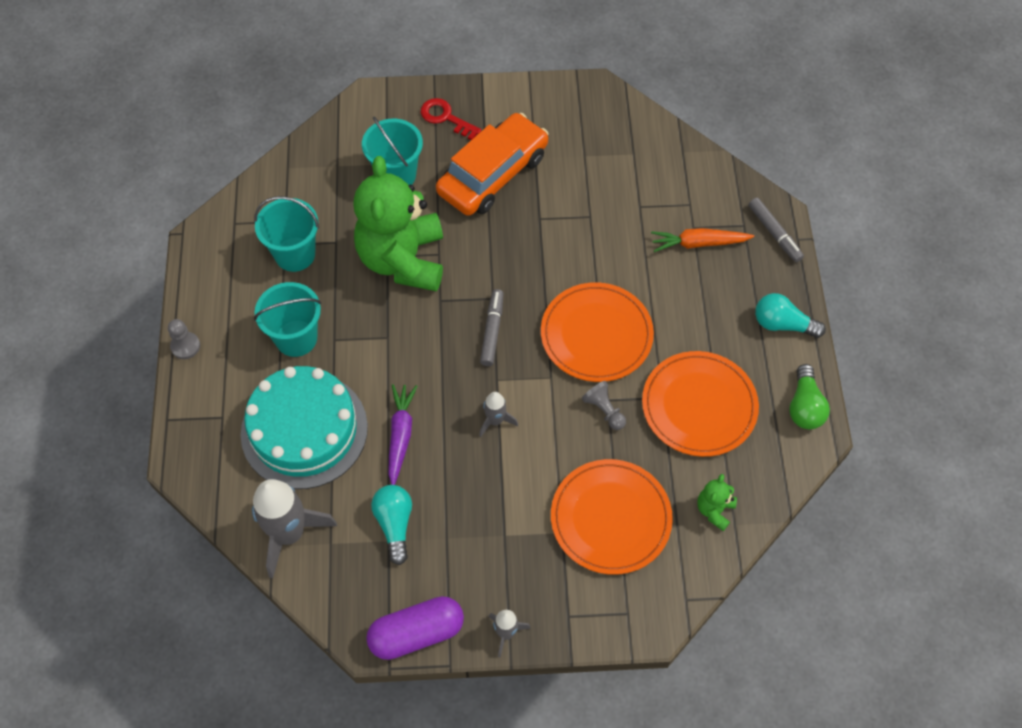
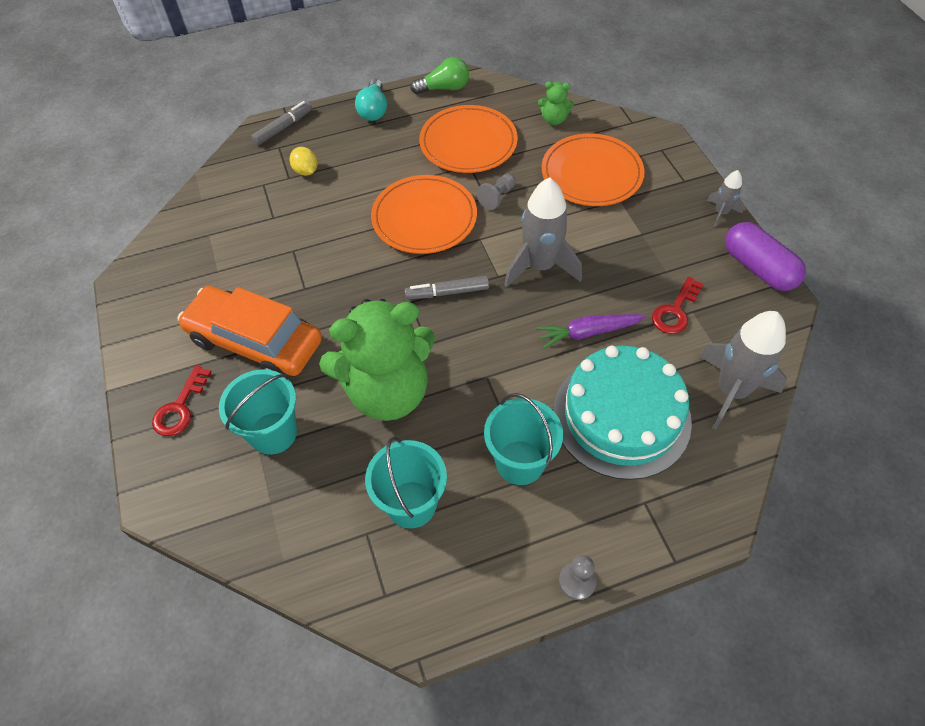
camera: 105 degrees left, 5 degrees down
turquoise light bulb [371,485,412,565] -> red key [652,277,704,334]
grey rocket [479,392,518,437] -> grey rocket [504,177,582,288], size x2.00
orange carrot [651,228,754,252] -> yellow lemon [290,147,318,176]

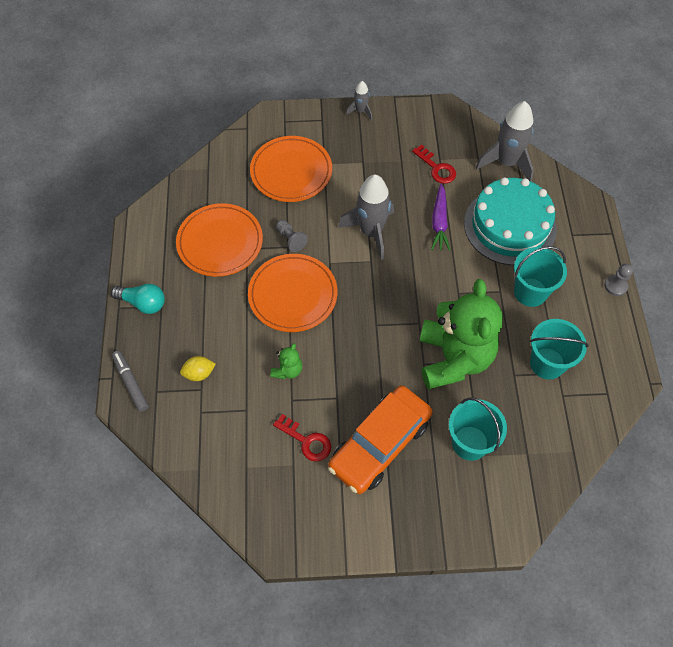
camera: 75 degrees left, 5 degrees up
red key [152,366,211,436] -> red key moved to [273,414,331,461]
grey marker [405,276,489,299] -> none
green light bulb [411,57,469,94] -> none
green teddy bear [538,81,574,125] -> green teddy bear moved to [270,343,302,379]
purple capsule [725,222,806,291] -> none

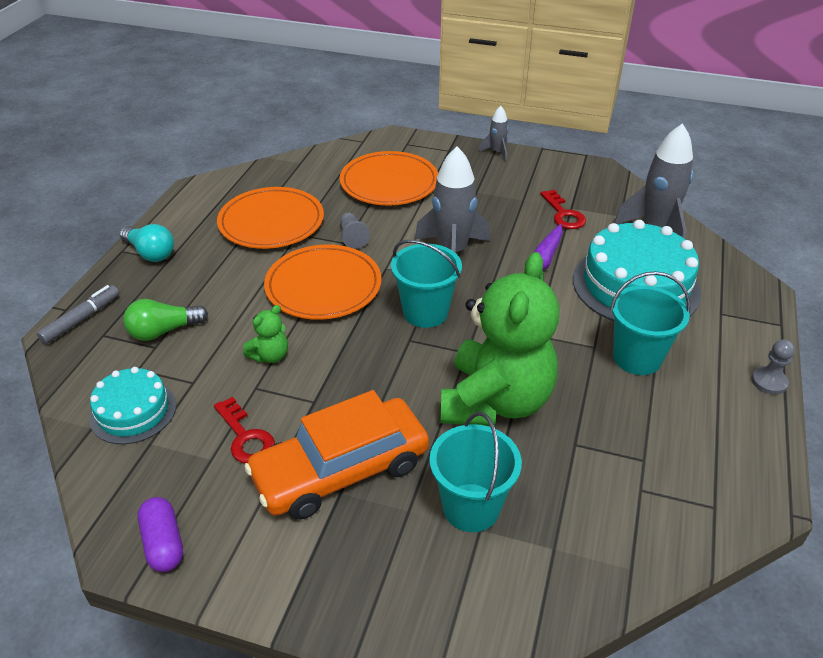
camera: 20 degrees right, 20 degrees down
grey marker [112,351,149,412] -> grey marker turned 45 degrees clockwise [37,285,119,344]
yellow lemon [180,356,216,381] -> green light bulb [123,299,208,341]
turquoise bucket [530,319,589,380] -> turquoise bucket moved to [391,240,462,328]
none -> turquoise cake [89,367,176,444]
none -> purple capsule [138,497,183,572]

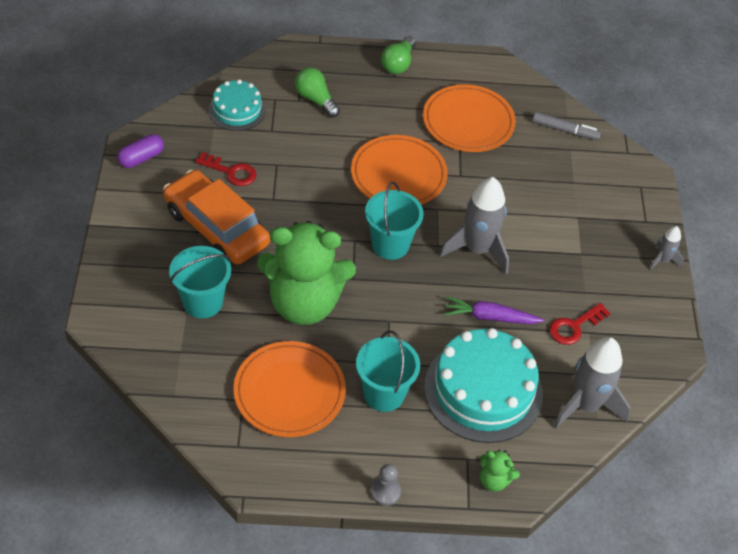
camera: 70 degrees right, 10 degrees up
grey marker [37,285,119,344] -> grey marker moved to [532,112,601,140]
turquoise light bulb [120,224,174,262] -> green light bulb [381,36,415,74]
red key [214,397,275,464] -> red key turned 105 degrees counterclockwise [195,152,256,186]
green teddy bear [243,305,288,363] -> green teddy bear moved to [480,450,520,492]
orange plate [340,151,438,205] -> orange plate moved to [234,341,346,437]
grey pawn [340,213,370,249] -> none

